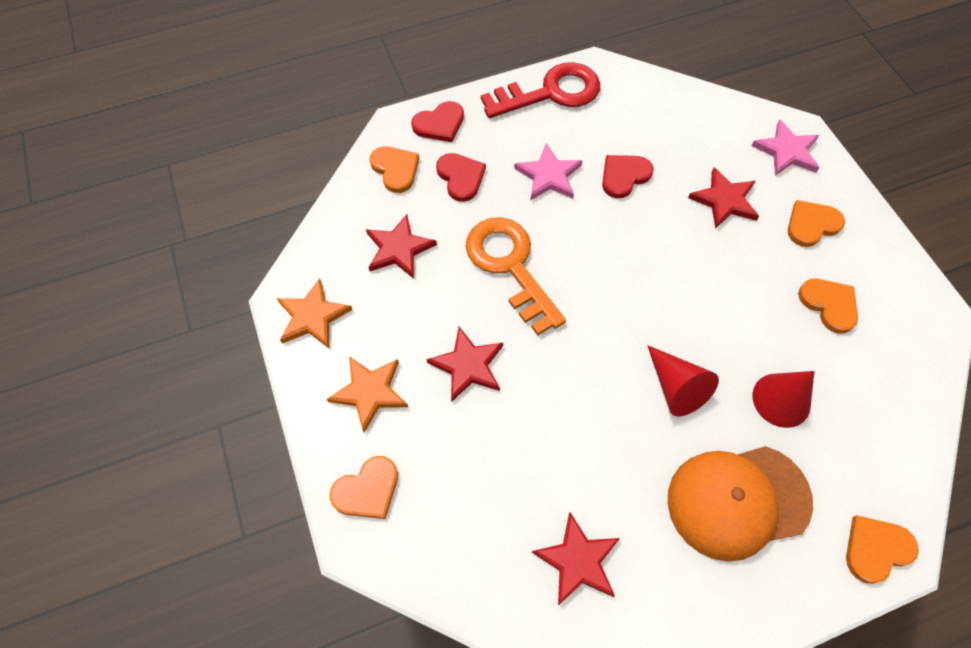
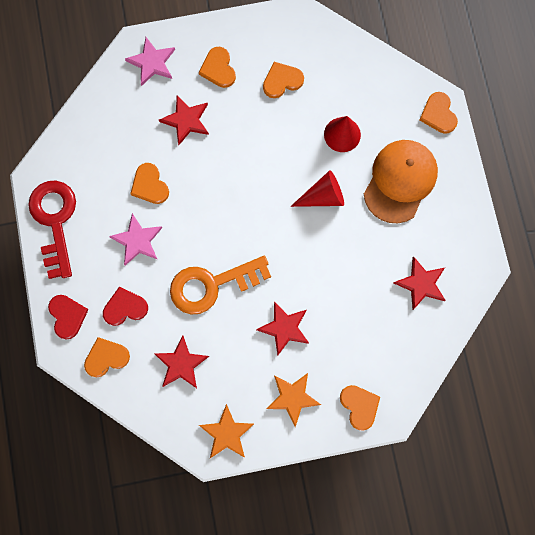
camera: 80 degrees left, 15 degrees up
red heart [602,155,654,198] -> orange heart [130,163,169,204]
orange cap [668,446,813,562] -> orange cap turned 150 degrees counterclockwise [364,140,438,223]

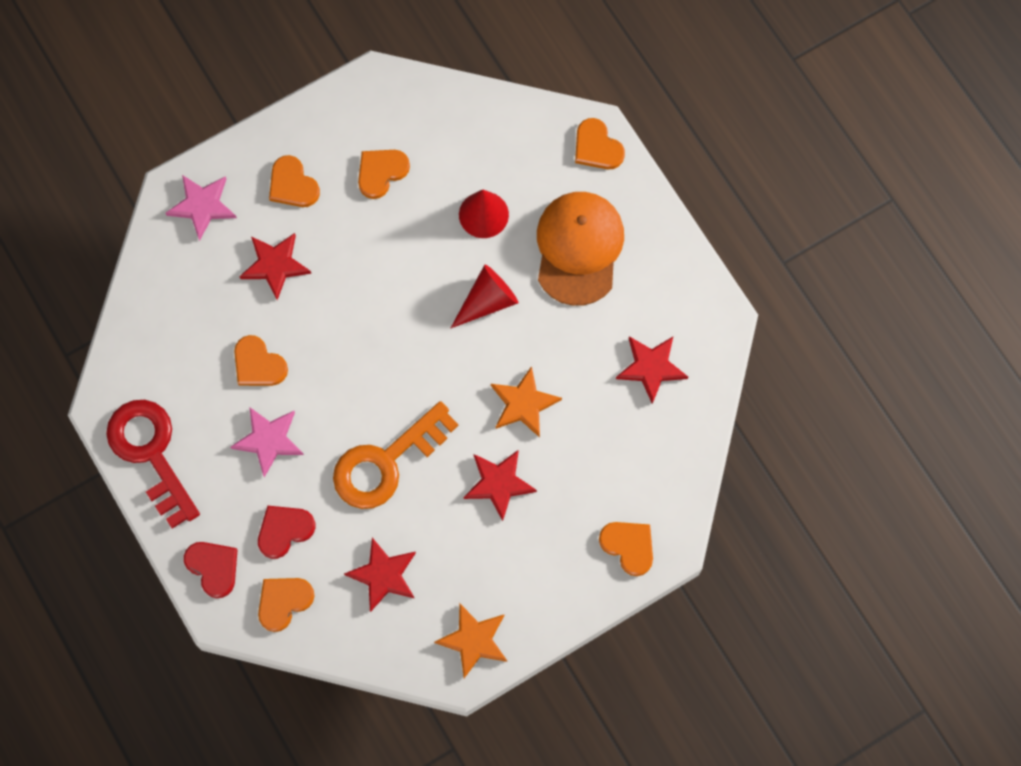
camera: 20 degrees left, 5 degrees down
orange star [266,373,321,427] -> orange star moved to [491,366,562,438]

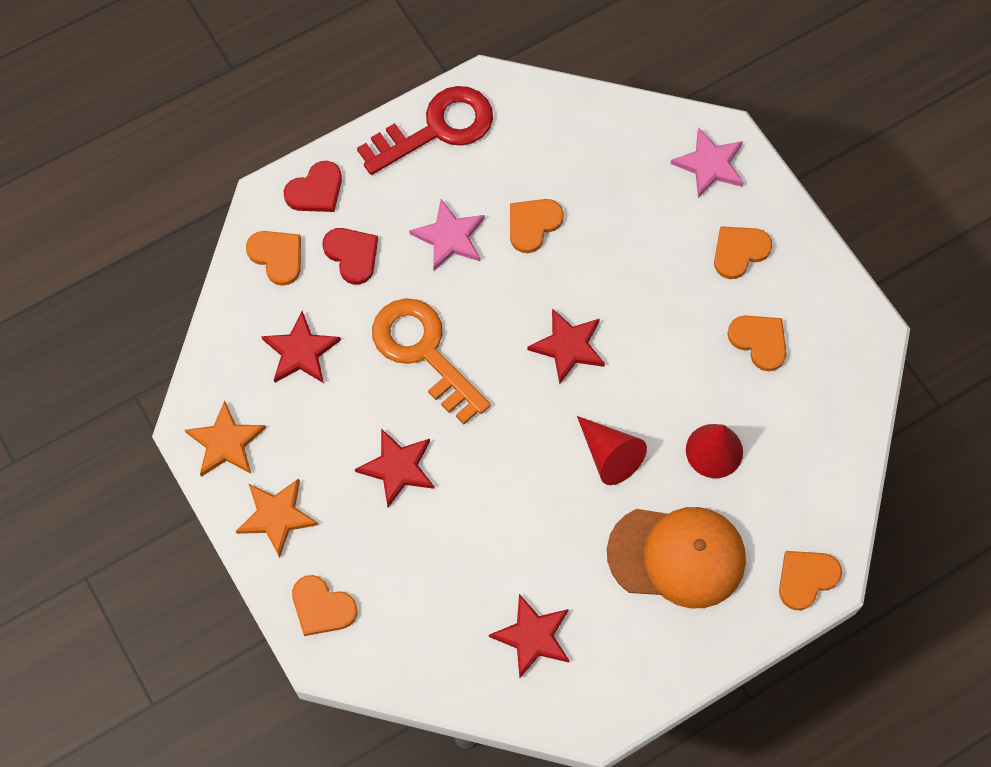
camera: 90 degrees right, 5 degrees down
red star [239,233,311,300] -> red star moved to [527,308,605,384]
orange star [491,366,562,438] -> orange star moved to [236,478,318,558]
orange heart [599,522,653,576] -> orange heart turned 75 degrees clockwise [292,575,357,636]

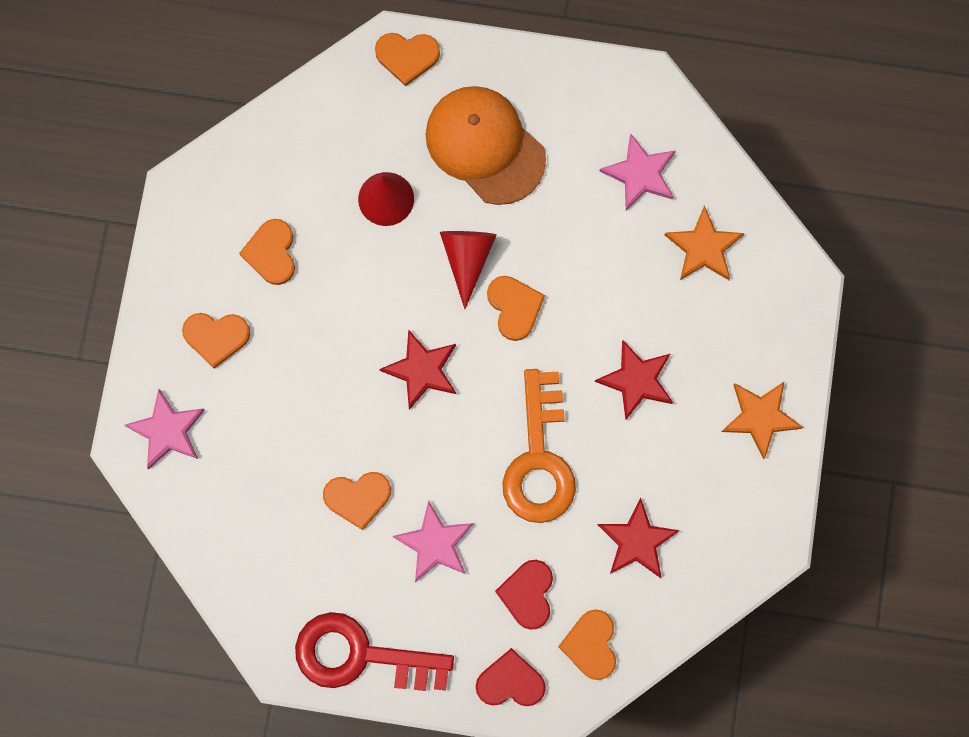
camera: 140 degrees left, 10 degrees up
orange star [185,400,266,477] -> orange star moved to [664,205,744,280]
orange heart [292,575,357,636] -> orange heart moved to [487,276,545,341]
red star [489,594,569,678] -> pink star [600,133,676,210]

